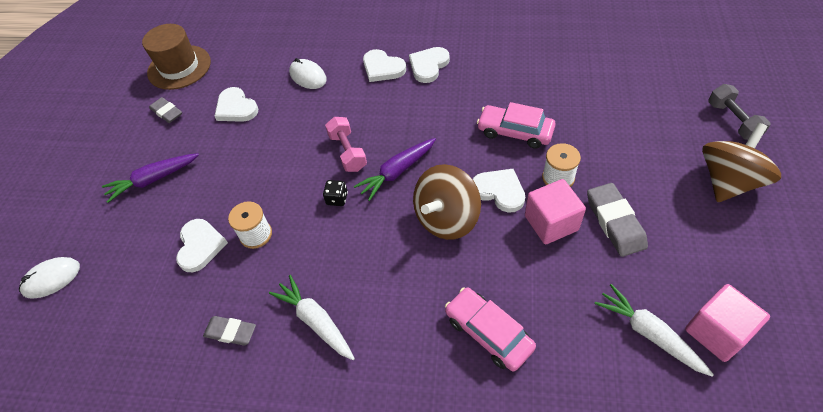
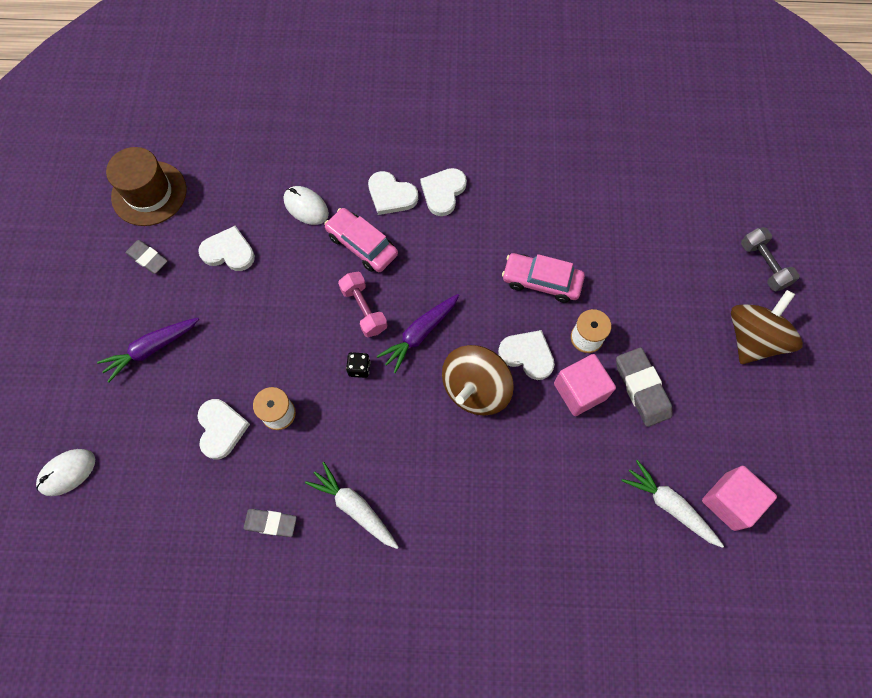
camera: 10 degrees left, 15 degrees up
white heart [214,87,258,122] -> white heart turned 150 degrees clockwise [198,226,255,271]
pink car [445,287,536,371] -> pink car moved to [324,208,398,272]

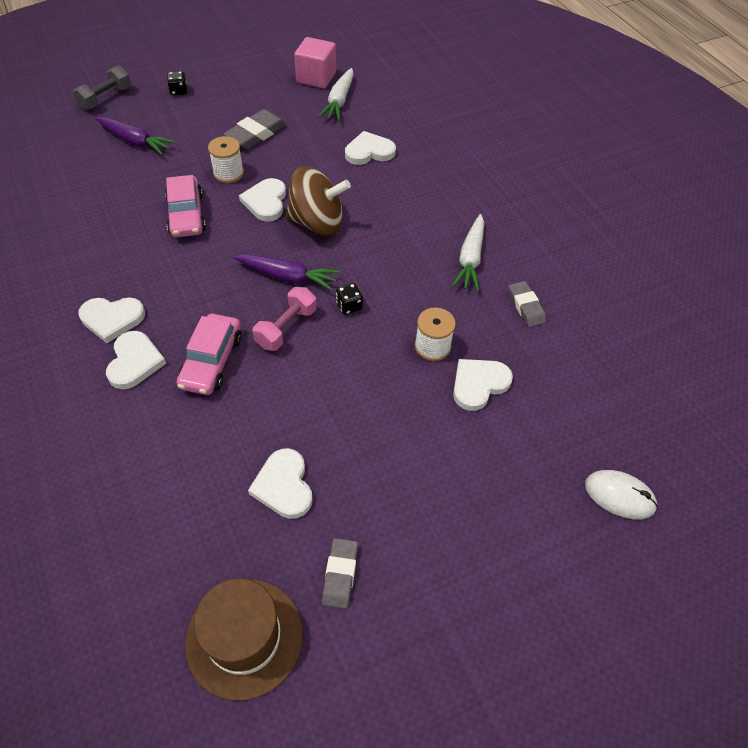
camera: 120 degrees left, 15 degrees down
purple carrot [97,318,199,383] -> purple carrot moved to [95,117,176,155]
white mouse [284,186,329,225] -> none
pink cube [554,354,616,416] -> none
brown spinning top [731,290,803,364] -> black dice [167,71,187,95]
none -> white heart [345,131,396,165]

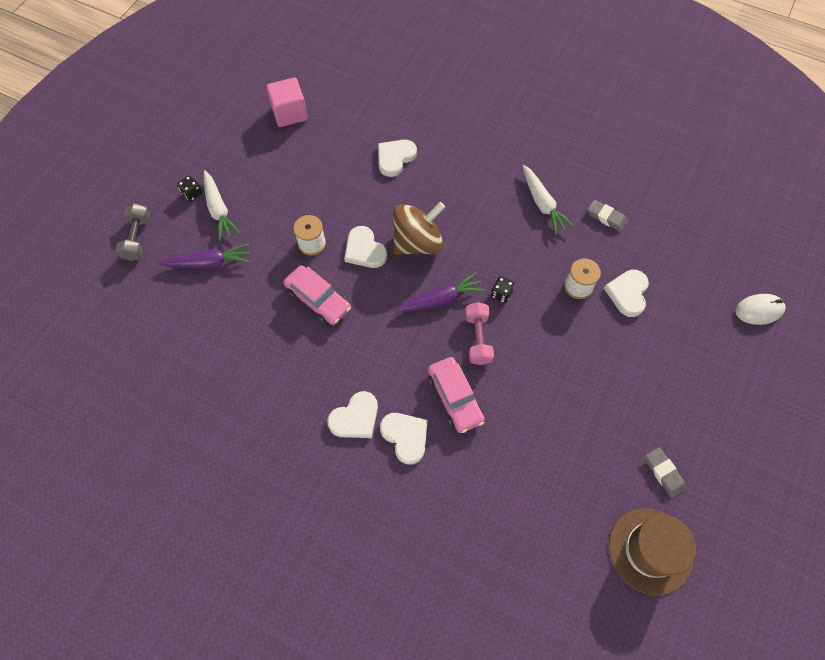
camera: 35 degrees left, 10 degrees up
grey eraser [223,109,287,149] -> none
white heart [248,448,312,519] -> none
white carrot [318,68,354,121] -> white carrot moved to [204,170,240,241]

